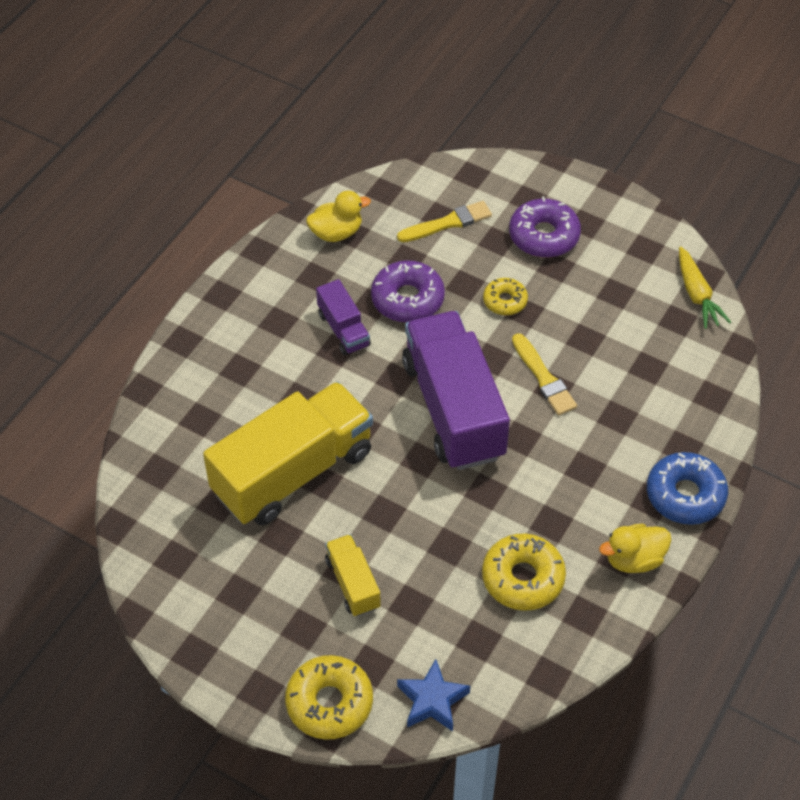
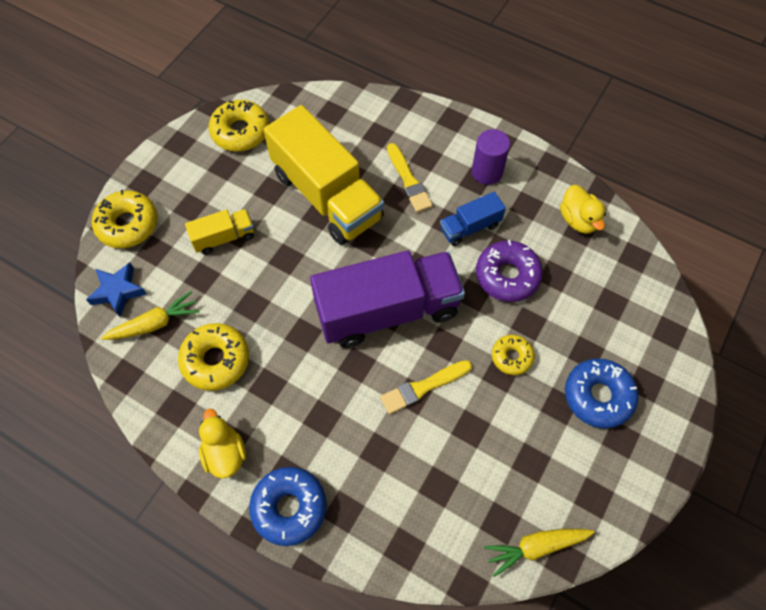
camera: 90 degrees right, 10 degrees up
purple truck [316,279,371,355] -> blue truck [440,192,506,246]
yellow brush [397,201,492,242] -> yellow brush moved to [387,143,433,212]
purple donut [509,196,581,258] -> blue donut [565,358,639,429]
none -> yellow carrot [101,291,200,340]
none -> yellow donut [209,100,269,152]
none -> purple cylinder [472,129,510,185]

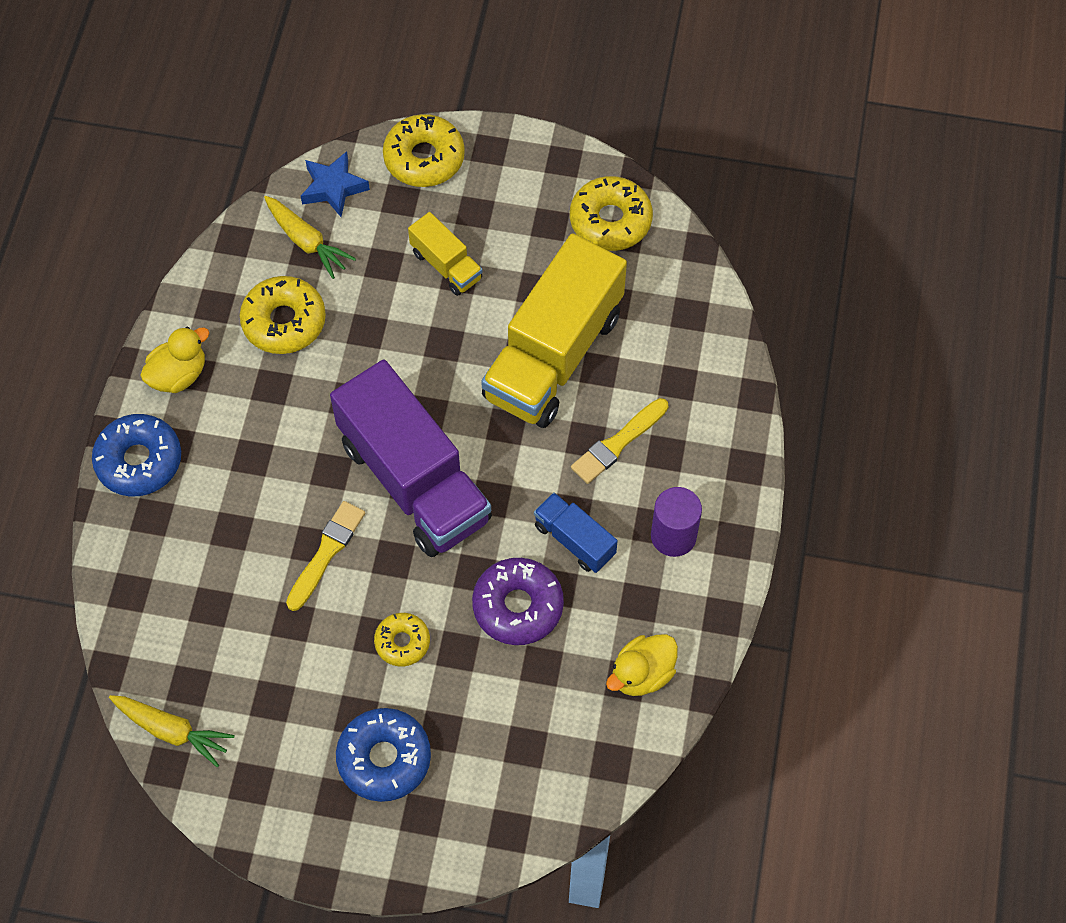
camera: 70 degrees right, 0 degrees up
yellow brush [380,360,472,414] -> yellow brush turned 75 degrees clockwise [286,501,365,611]
yellow carrot [484,529,595,577] -> yellow carrot turned 150 degrees clockwise [109,695,234,767]

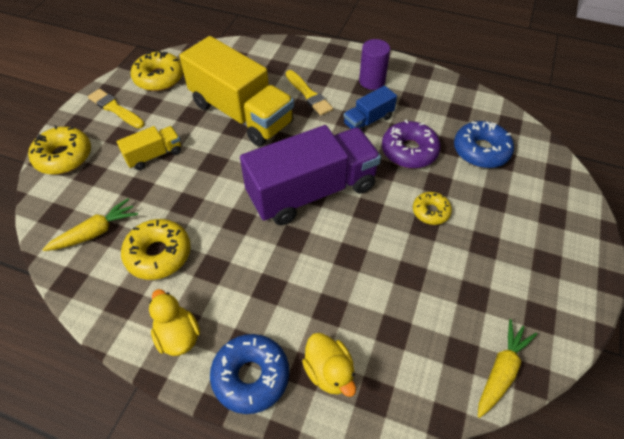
camera: 80 degrees left, 10 degrees down
yellow brush [286,501,365,611] -> yellow brush moved to [88,89,145,129]
blue star [301,151,370,217] -> none
blue donut [336,708,431,802] -> blue donut moved to [454,121,514,168]
yellow duck [606,634,678,696] -> yellow duck moved to [302,333,356,397]

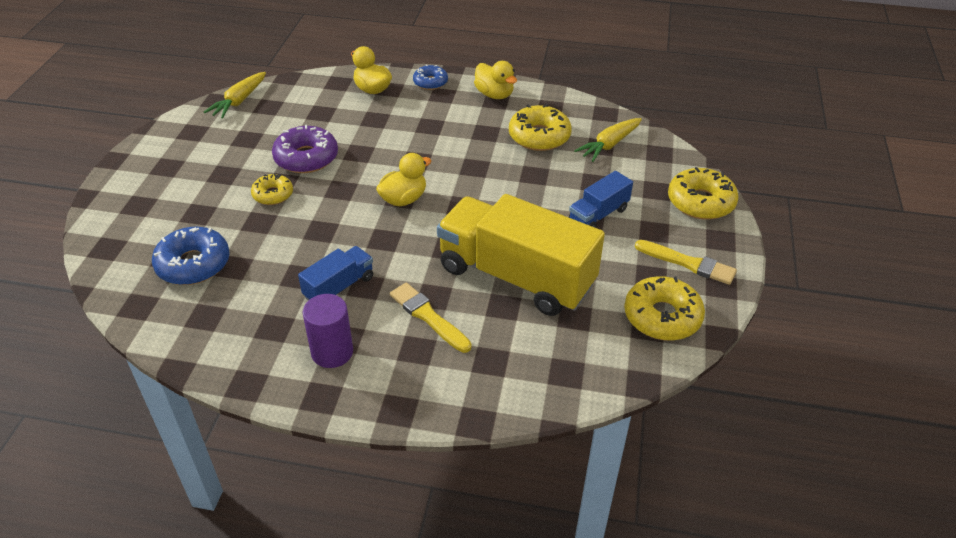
camera: 170 degrees right, 10 degrees down
yellow truck [117,126,181,170] -> blue truck [569,171,633,228]
blue donut [210,334,289,414] -> blue donut [413,64,448,90], size x0.61
purple truck [240,125,381,225] -> yellow duck [376,153,431,206]
purple donut [382,120,441,168] -> purple donut moved to [272,125,338,173]

